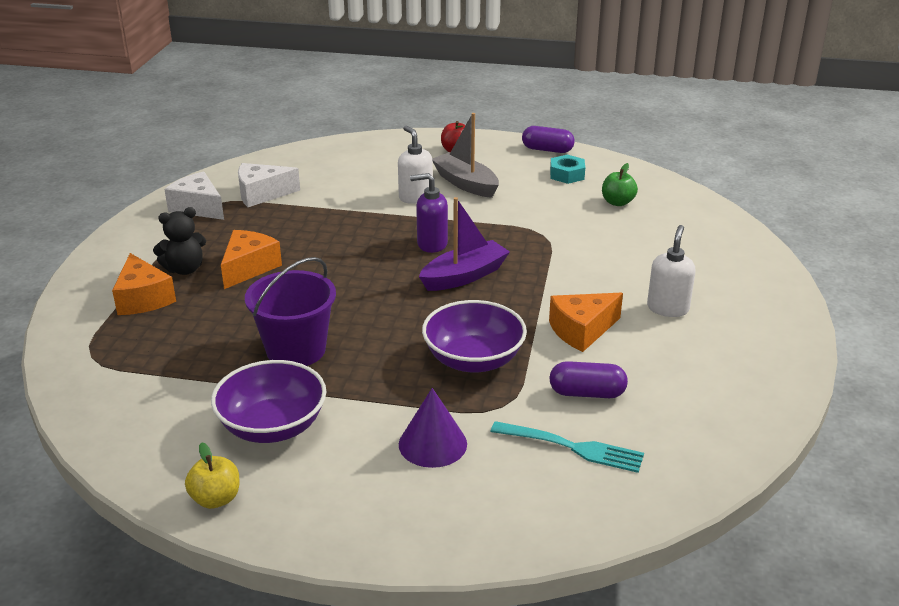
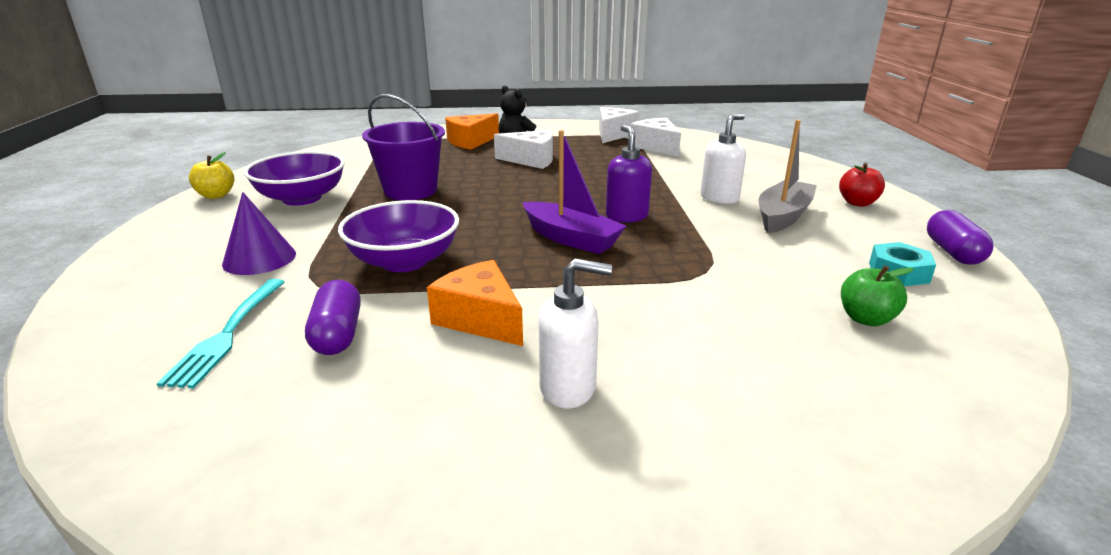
camera: 75 degrees right, 5 degrees down
orange cheese [221,230,282,289] -> white cheese [494,130,553,169]

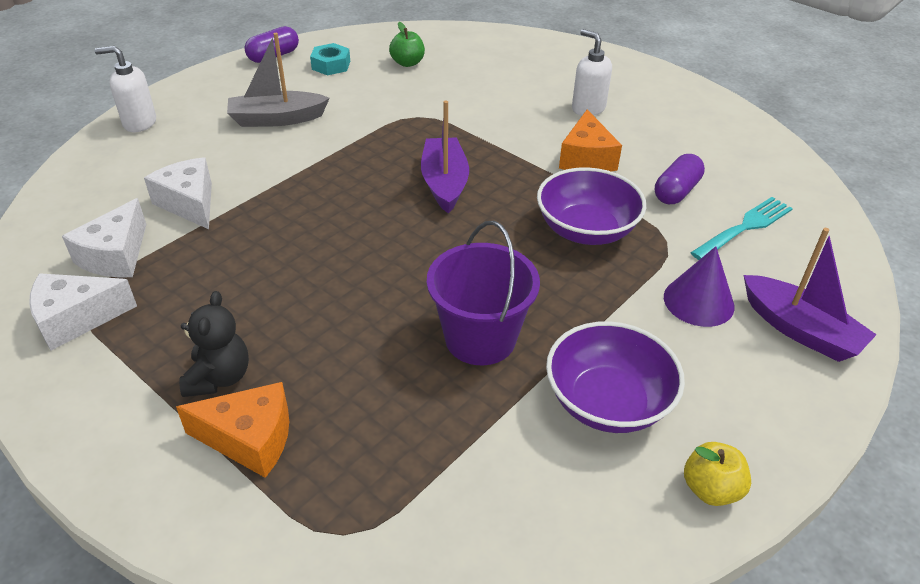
camera: 135 degrees left, 15 degrees up
white cheese [494,130,553,169] -> white cheese moved to [144,157,212,229]
purple soap dispenser [606,125,652,222] -> none
white soap dispenser [700,113,746,204] -> white soap dispenser moved to [94,46,156,132]
red apple [839,163,885,207] -> none
none -> purple boat [744,228,877,362]

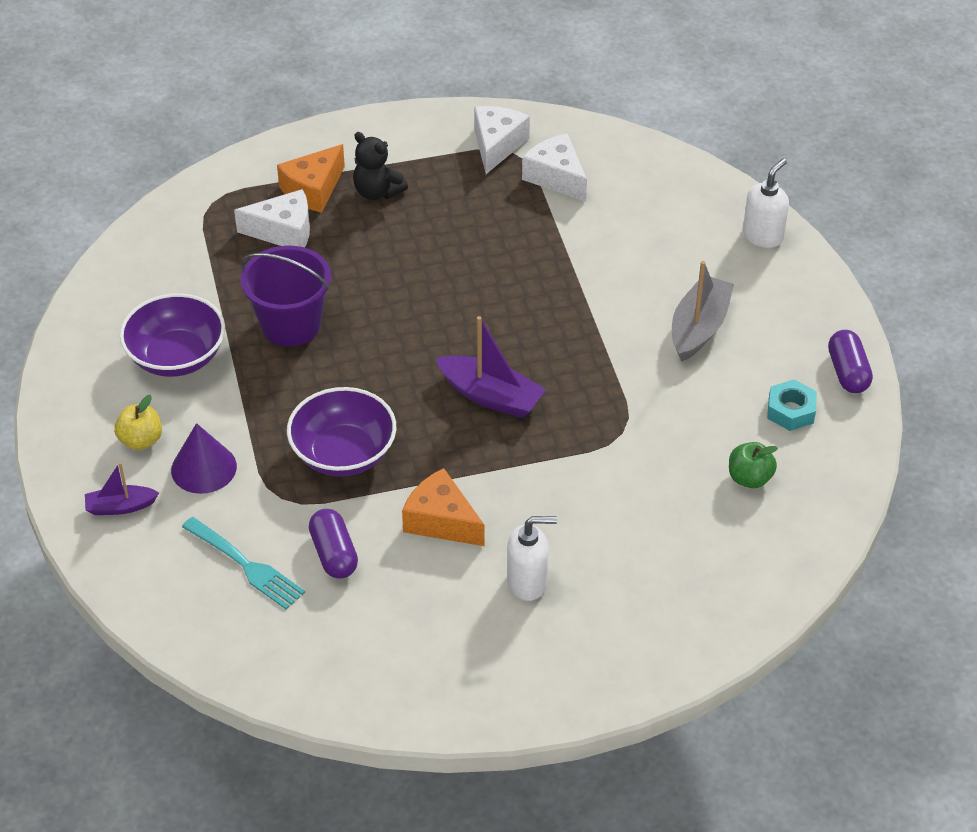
camera: 125 degrees right, 5 degrees up
white cheese [144,157,212,229] -> white cheese moved to [234,189,310,248]
yellow apple [684,442,751,506] -> yellow apple moved to [114,395,162,450]
turquoise fork [691,197,793,260] -> turquoise fork turned 45 degrees counterclockwise [182,517,305,610]
purple boat [744,228,877,362] -> purple boat [85,462,159,515], size x0.60

